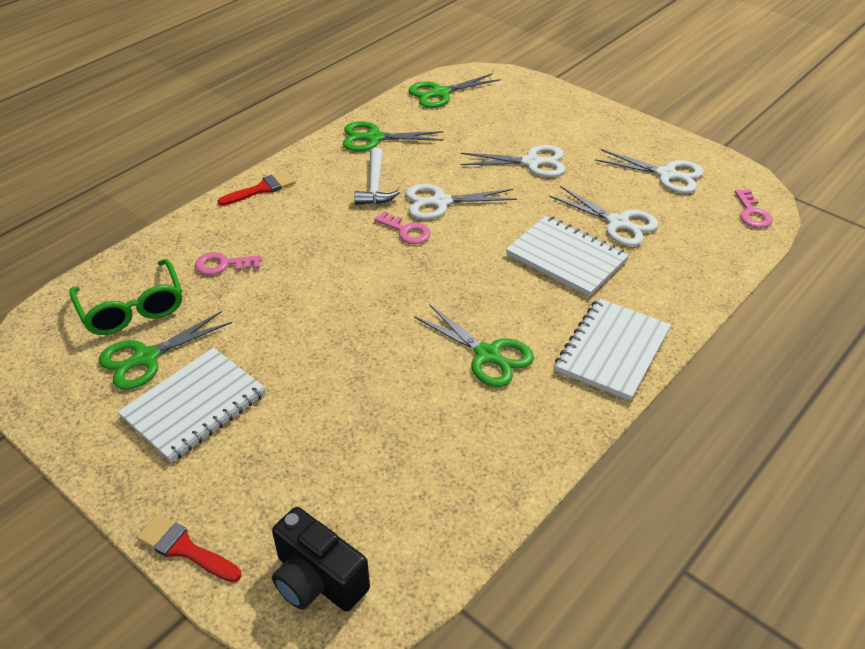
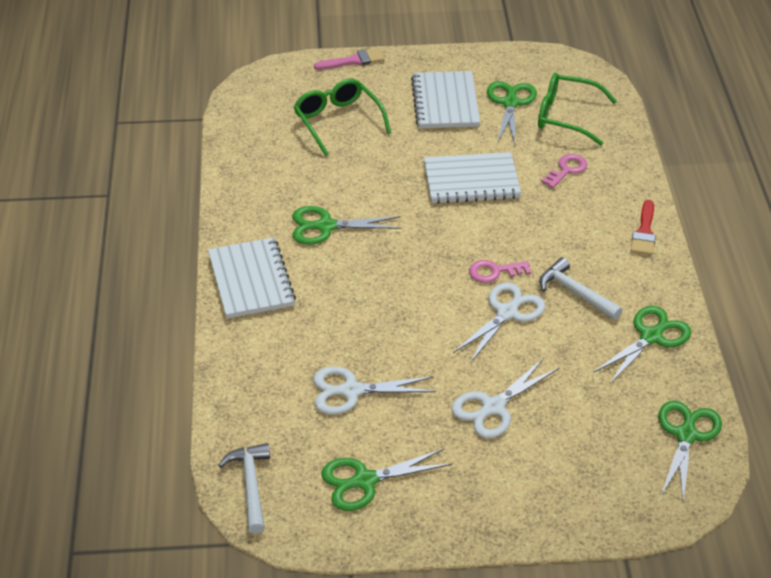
camera: 135 degrees right, 0 degrees up
red brush [137,514,241,582] -> pink brush [314,48,384,70]
black camera [272,507,370,612] -> none
white notebook [506,215,629,297] -> white notebook moved to [424,152,521,204]
white scissors [595,149,704,193] -> green scissors [321,449,452,511]
pink key [735,189,773,228] -> white hammer [219,443,270,534]
none -> green glasses [294,79,391,156]

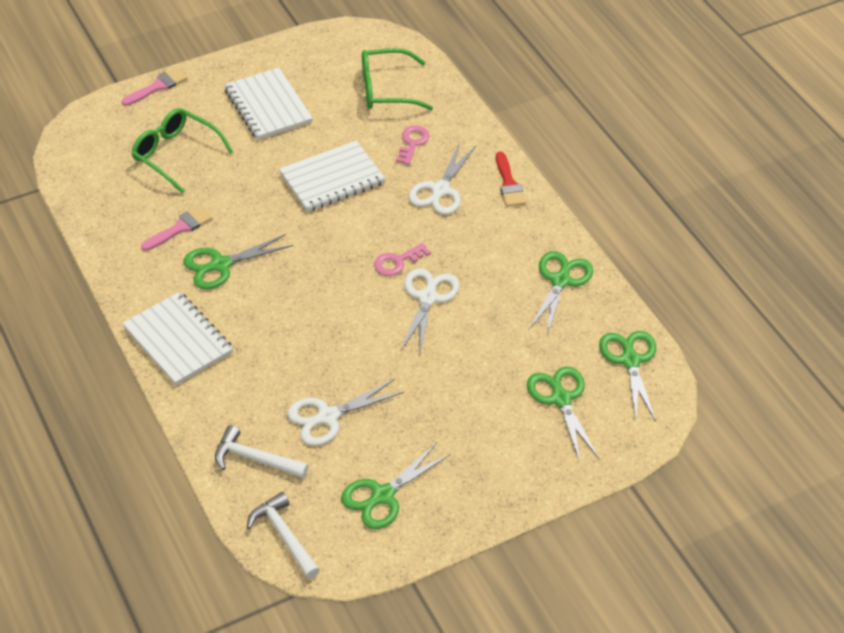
camera: 25 degrees left, 5 degrees up
white scissors [452,358,559,438] -> white scissors moved to [409,142,476,215]
green scissors [487,81,537,144] -> green scissors moved to [527,366,599,462]
white hammer [539,257,622,320] -> white hammer moved to [215,425,309,478]
none -> pink brush [141,206,212,251]

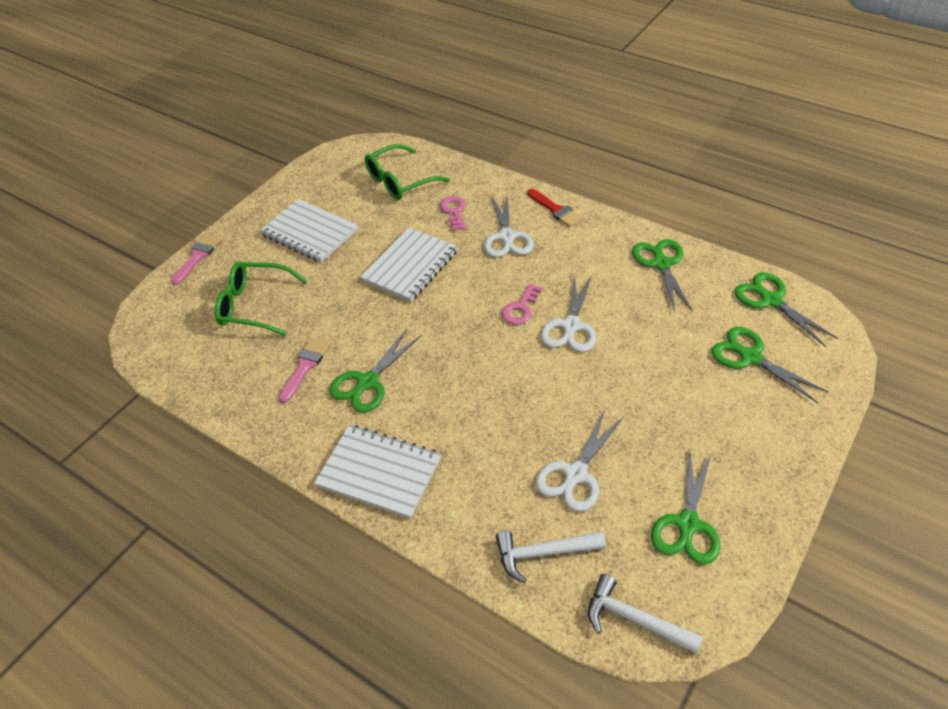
camera: 25 degrees left, 0 degrees up
white scissors [400,268,460,352] -> white scissors turned 150 degrees counterclockwise [541,273,596,352]

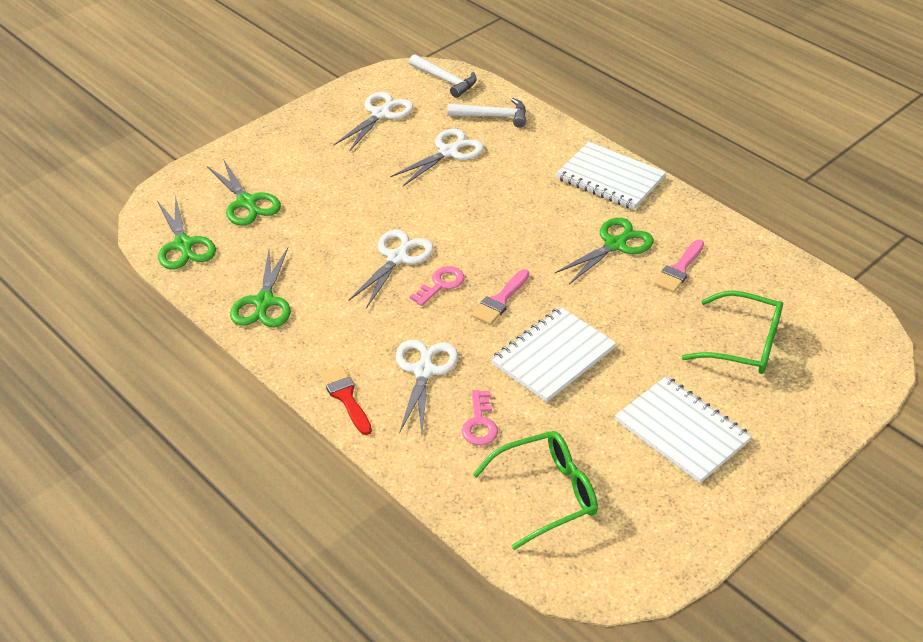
camera: 170 degrees left, 5 degrees down
pink brush [171,234,221,285] -> pink brush moved to [471,269,529,325]
green scissors [651,450,720,565] -> white scissors [334,92,413,151]

